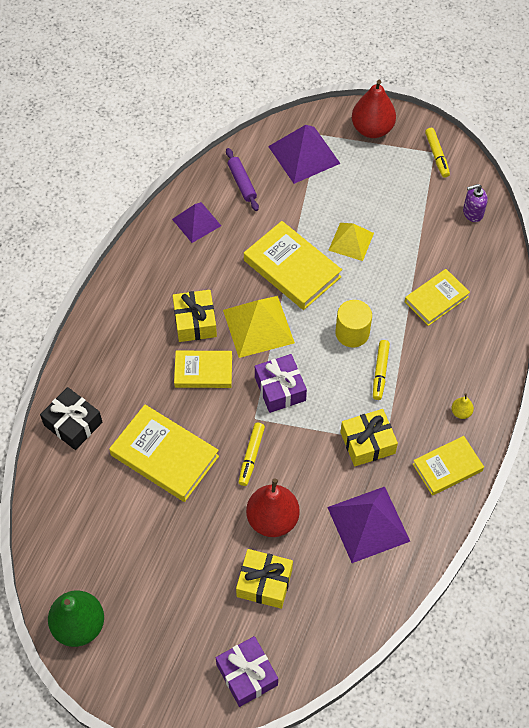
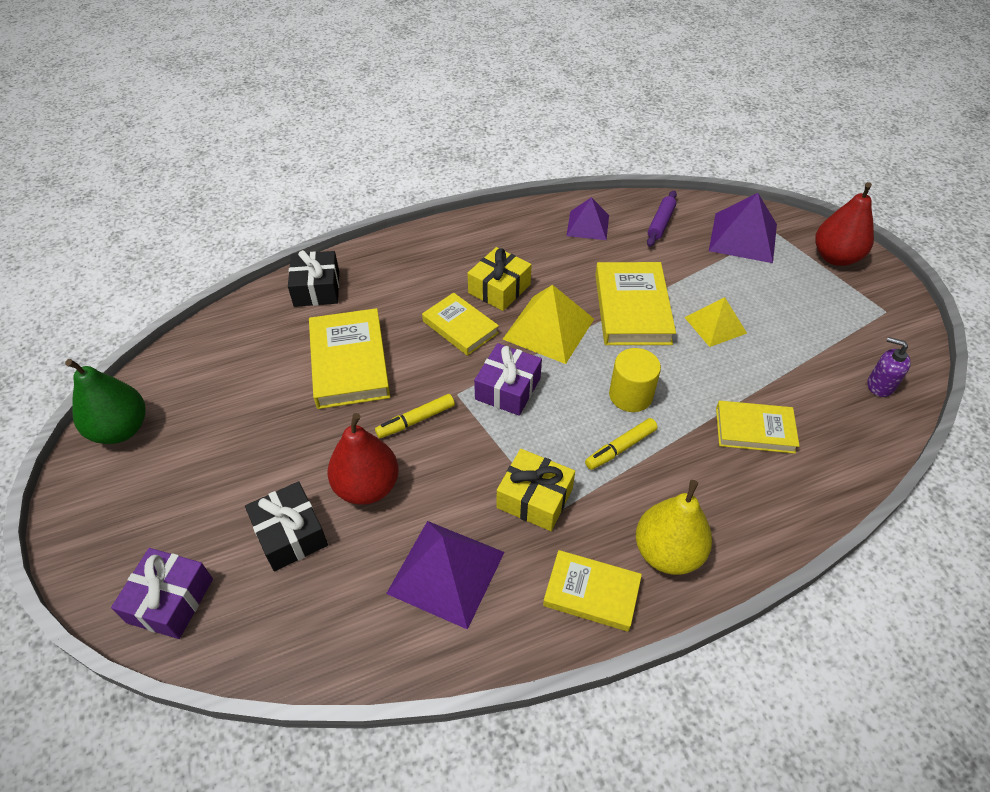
camera: 45 degrees right, 10 degrees down
yellow gift [236,549,293,609] -> black gift [245,481,328,571]
yellow marker [425,128,450,178] -> none
yellow pear [451,393,474,419] -> yellow pear [636,480,712,575], size x2.29

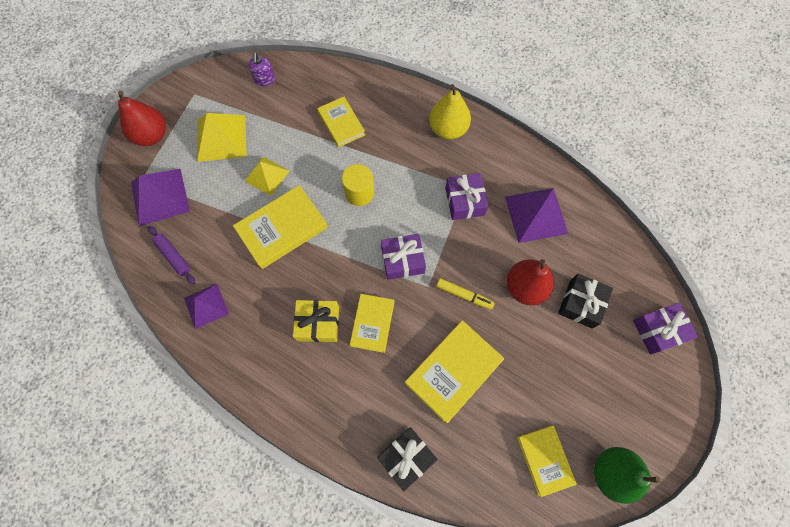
camera: 125 degrees left, 20 degrees up
yellow gift [497,449,575,531] -> purple gift [445,173,489,220]
yellow pyramid [503,285,594,364] -> yellow pyramid moved to [197,113,247,162]
yellow book [543,550,642,632] -> yellow book moved to [517,426,577,497]
yellow marker [585,418,658,470] -> none
purple rolling pin [647,190,677,247] -> purple rolling pin turned 60 degrees clockwise [148,226,196,285]

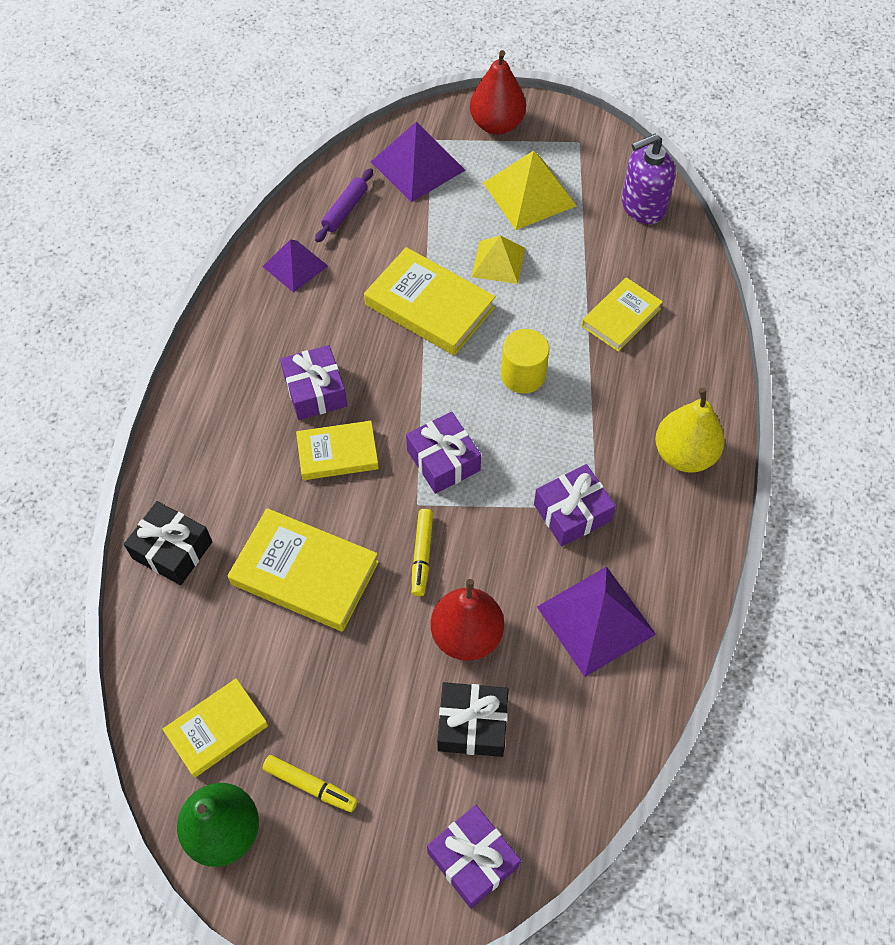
camera: 70 degrees right, 10 degrees down
purple soap dispenser [248,53,275,86] -> purple soap dispenser [622,134,675,224], size x1.65
yellow gift [293,300,339,342] -> purple gift [280,345,347,420]
none -> yellow marker [263,755,358,812]

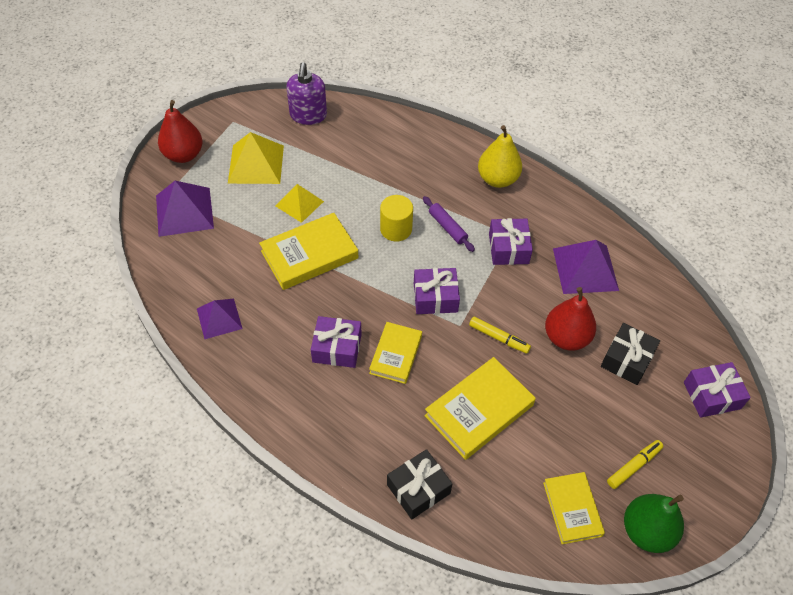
camera: 65 degrees left, 5 degrees down
purple rolling pin [315,168,373,242] -> purple rolling pin moved to [423,196,475,252]
yellow book [582,277,663,352] -> none

